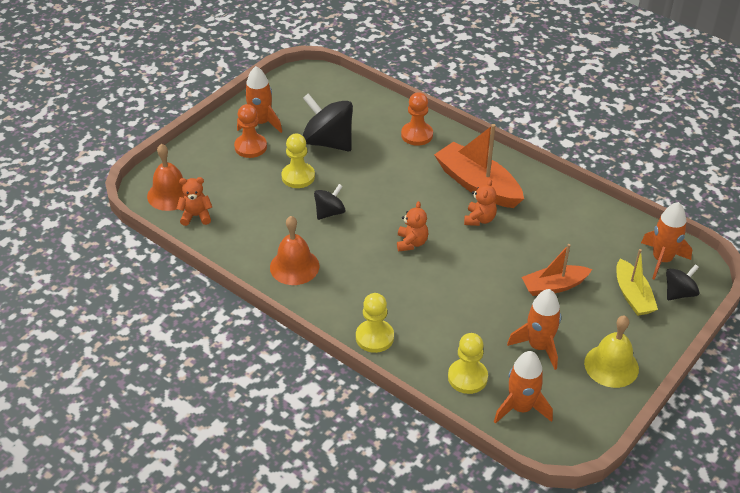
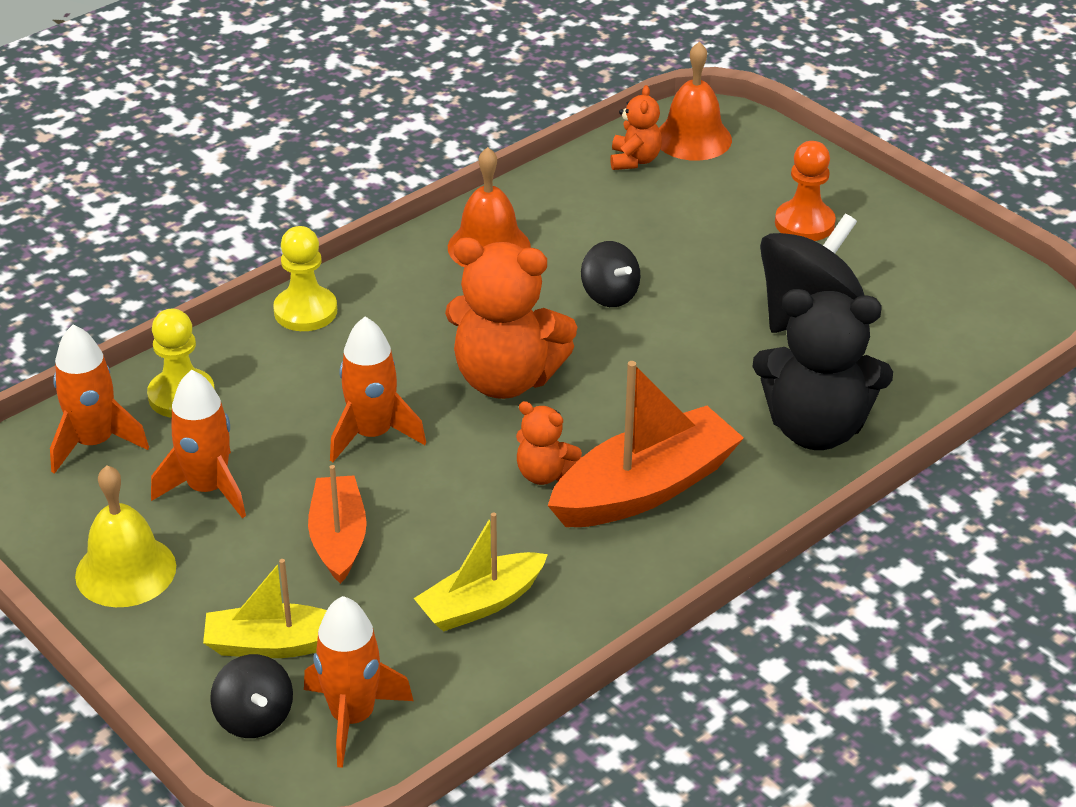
camera: 100 degrees right, 5 degrees down
orange rocket [237,66,282,133] -> orange rocket moved to [330,317,426,462]
yellow pawn [281,134,315,188] -> none
orange teddy bear [397,201,428,251] -> orange teddy bear [445,237,577,399], size x2.00
orange pawn [401,92,433,146] -> black teddy bear [752,289,893,450]
none -> yellow boat [414,512,548,632]

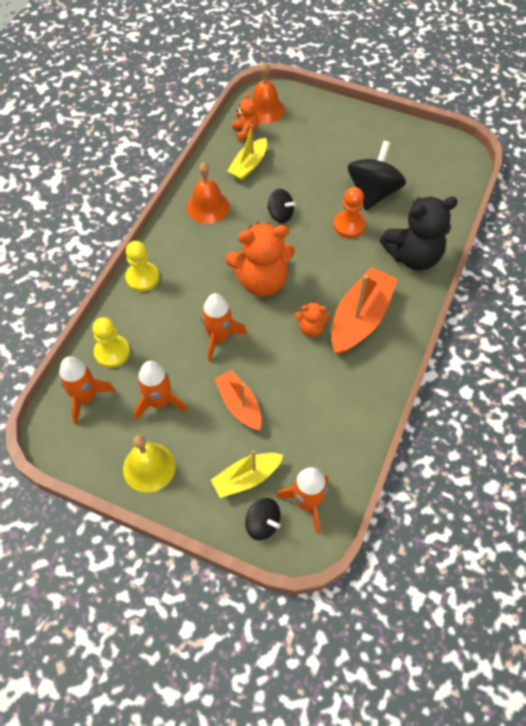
camera: 25 degrees left, 20 degrees up
yellow boat [414,512,548,632] -> yellow boat moved to [227,125,267,181]
orange pawn [775,141,836,241] -> orange pawn moved to [334,187,366,238]

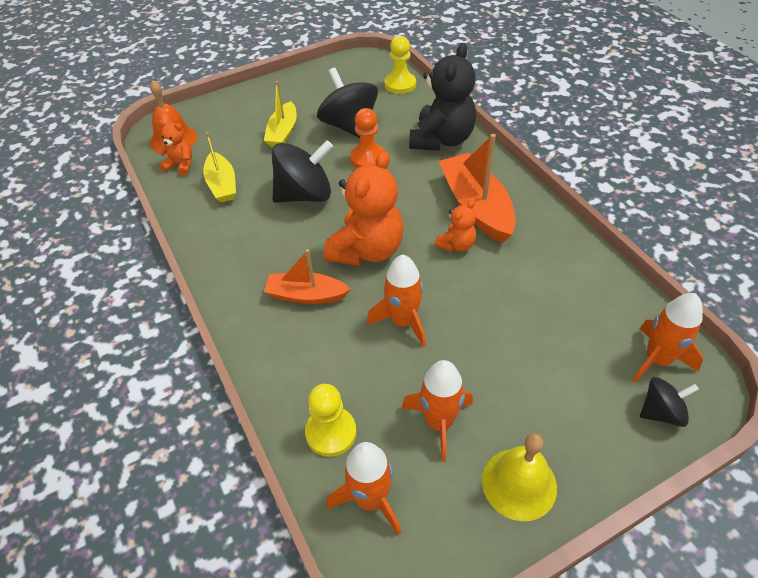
camera: 50 degrees left, 10 degrees down
yellow pawn [125,241,159,292] -> yellow pawn moved to [384,36,416,94]
orange bell [187,162,229,224] -> none
yellow boat [211,450,283,498] -> yellow boat moved to [264,81,297,147]
orange boat [215,370,262,431] -> orange boat moved to [264,249,351,304]
black spinning top [267,189,296,223] -> black spinning top [272,140,333,203], size x1.81

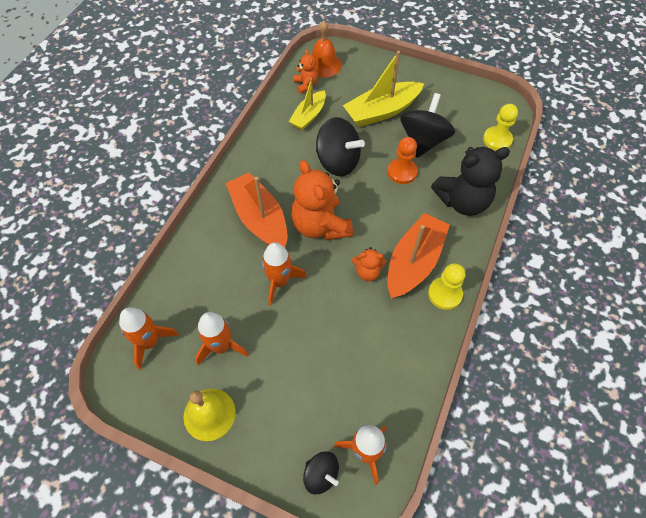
camera: 50 degrees right, 10 degrees up
yellow boat [264,81,297,147] -> yellow boat [343,51,424,127], size x1.60
orange boat [264,249,351,304] -> orange boat [226,172,288,248], size x1.60
yellow pawn [305,384,356,457] -> yellow pawn moved to [428,263,465,310]
orange teddy bear [323,151,403,266] -> orange teddy bear turned 75 degrees clockwise [291,160,353,241]

